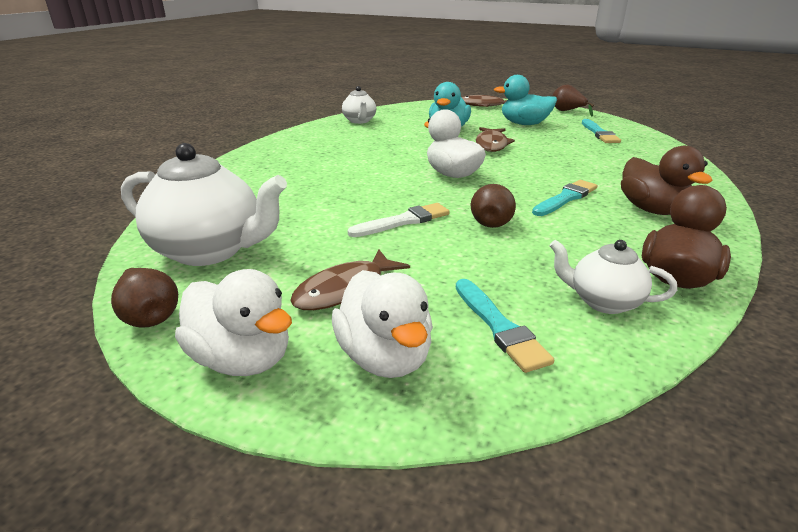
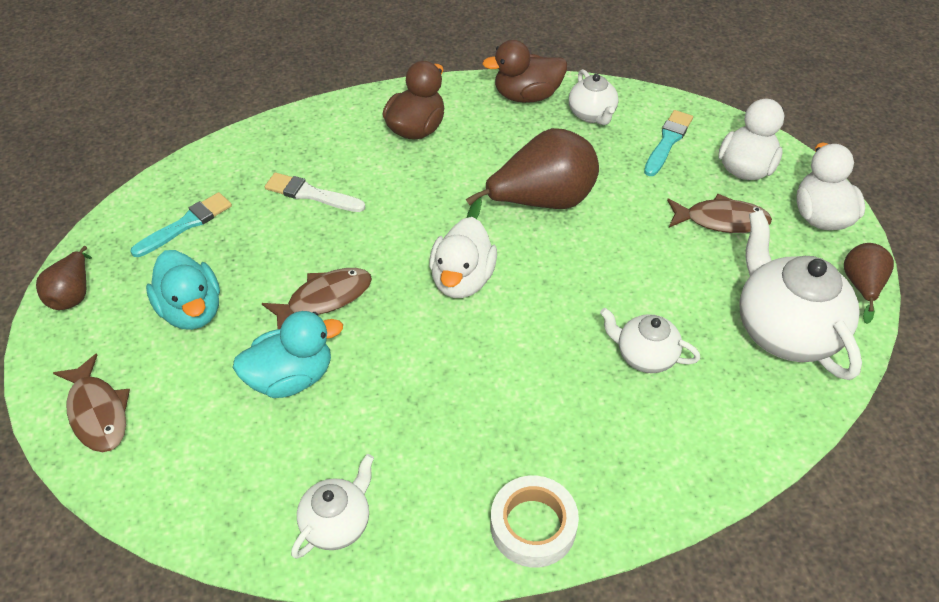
camera: 130 degrees left, 20 degrees up
white brush [348,203,450,237] -> white brush moved to [265,172,365,212]
brown pear [471,184,516,228] -> brown pear [466,128,599,219], size x1.88
turquoise brush [532,180,598,216] -> none
none -> white tape [490,476,579,568]
none -> white teapot [600,308,700,373]

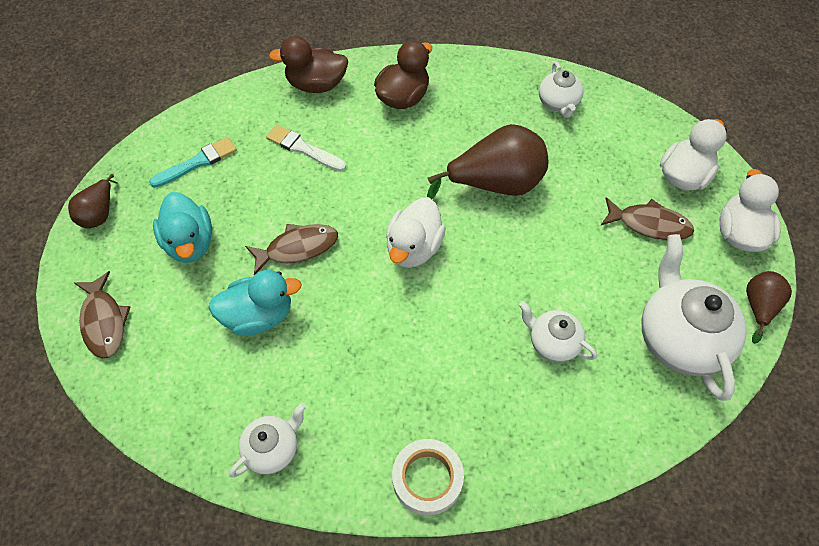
camera: 10 degrees right, 10 degrees up
brown duck [482,40,567,103] -> brown duck moved to [269,36,348,93]
turquoise brush [644,110,693,176] -> none

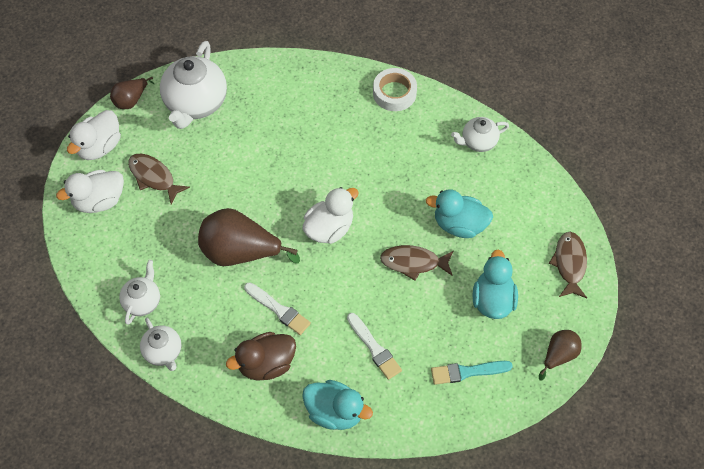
camera: 155 degrees left, 0 degrees up
brown duck [269,36,348,93] -> turquoise duck [302,380,373,430]
white teapot [519,301,597,363] -> white teapot moved to [140,318,181,371]
none -> white brush [244,282,311,335]

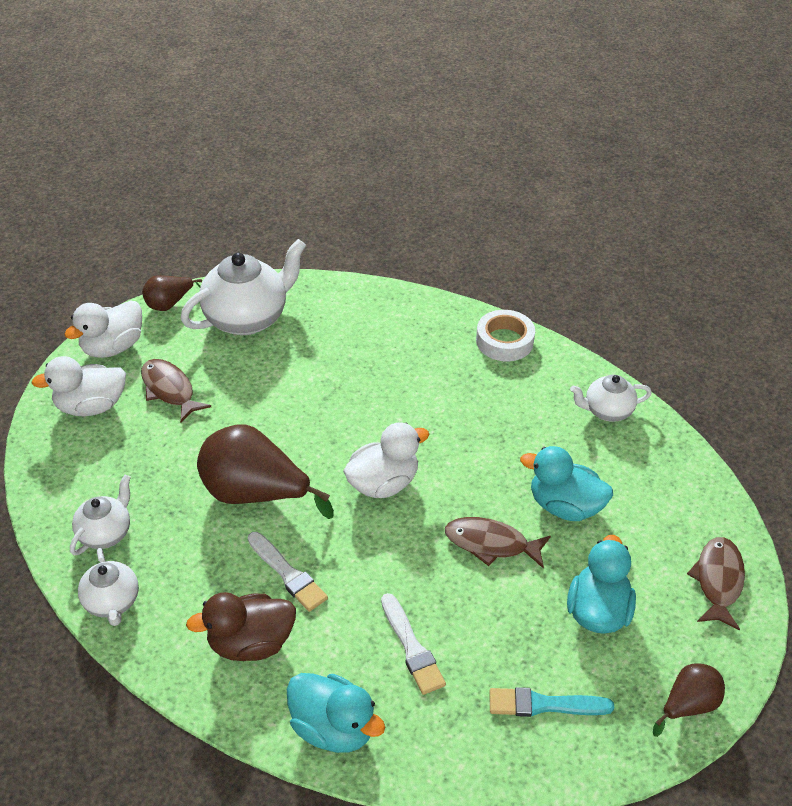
camera: 10 degrees right, 15 degrees down
white teapot [160,41,227,129] -> white teapot turned 150 degrees counterclockwise [180,239,306,335]

